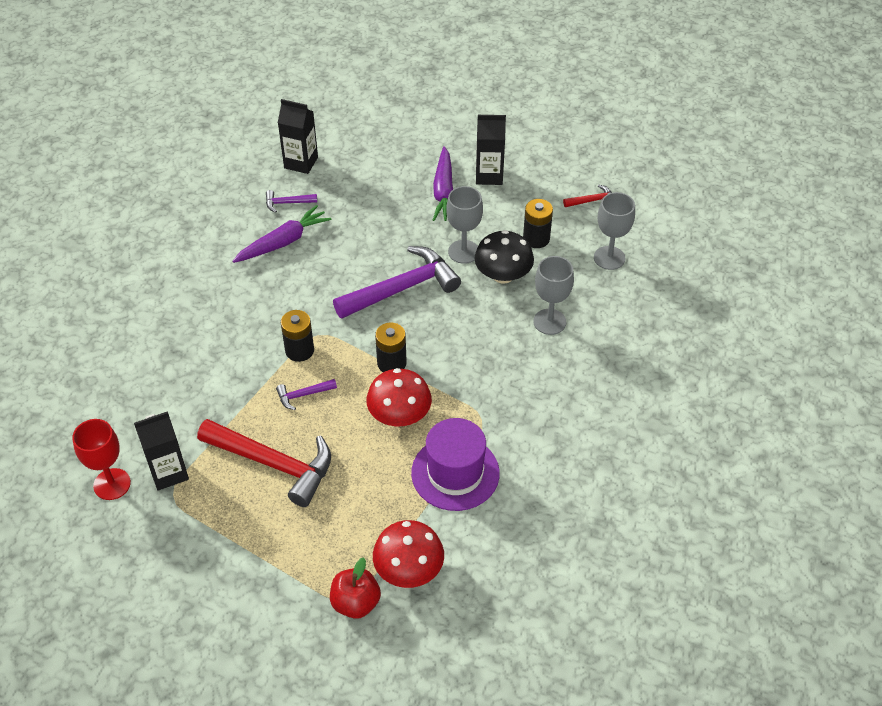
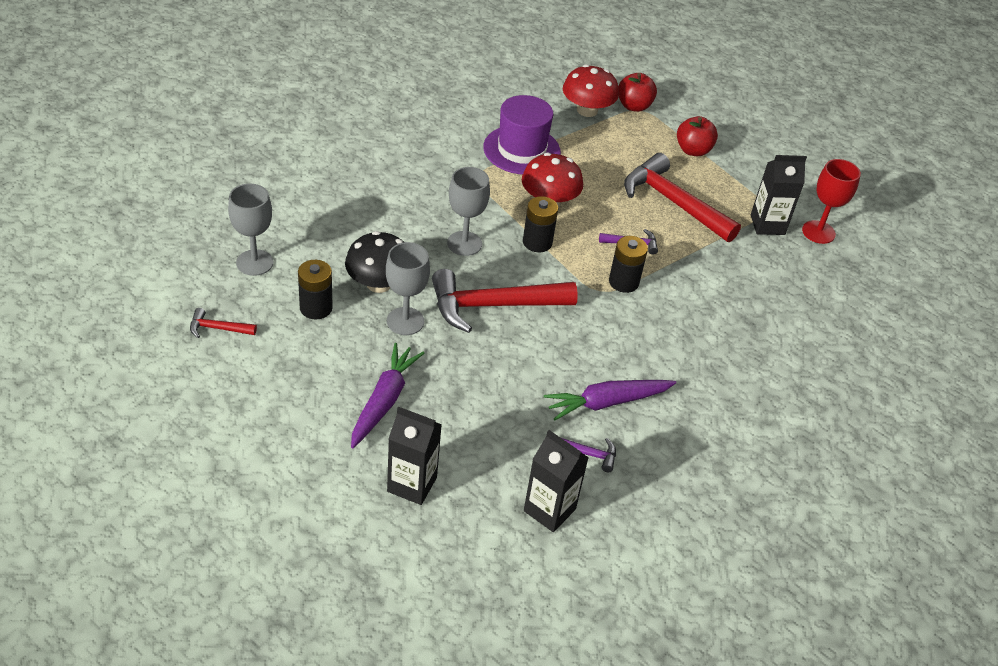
camera: 165 degrees left, 5 degrees down
purple hammer [333,246,461,319] -> red hammer [432,269,578,333]
black carton [476,115,506,185] -> black carton moved to [387,407,442,505]
grey goblet [533,256,574,335] -> grey goblet moved to [447,167,490,256]
none -> red apple [677,116,718,156]

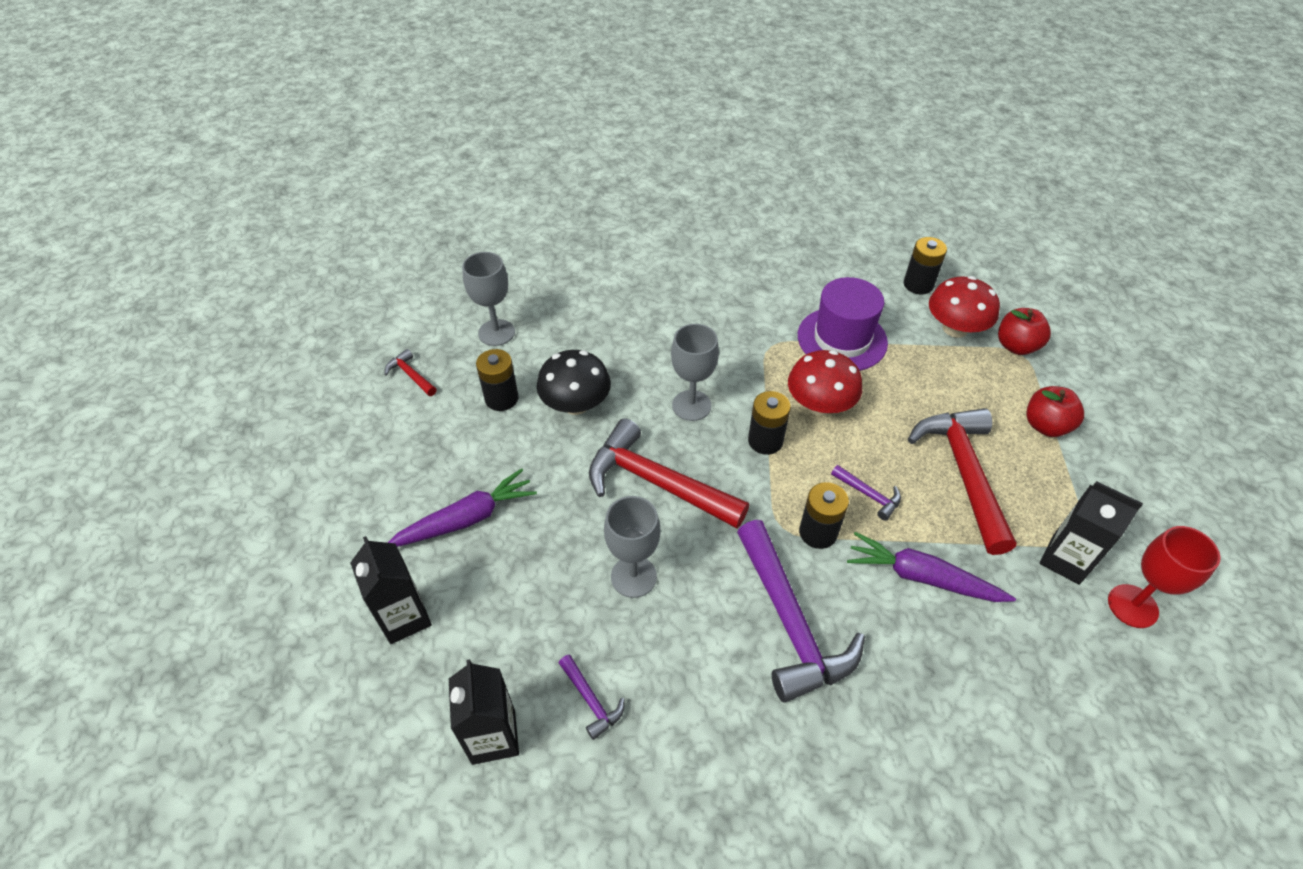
camera: 45 degrees right, 5 degrees up
grey goblet [386,242,430,335] -> grey goblet moved to [604,496,661,598]
purple carrot [544,380,676,420] -> purple carrot moved to [847,532,1016,602]
none -> purple hammer [737,520,865,703]
none -> black battery [904,237,947,294]

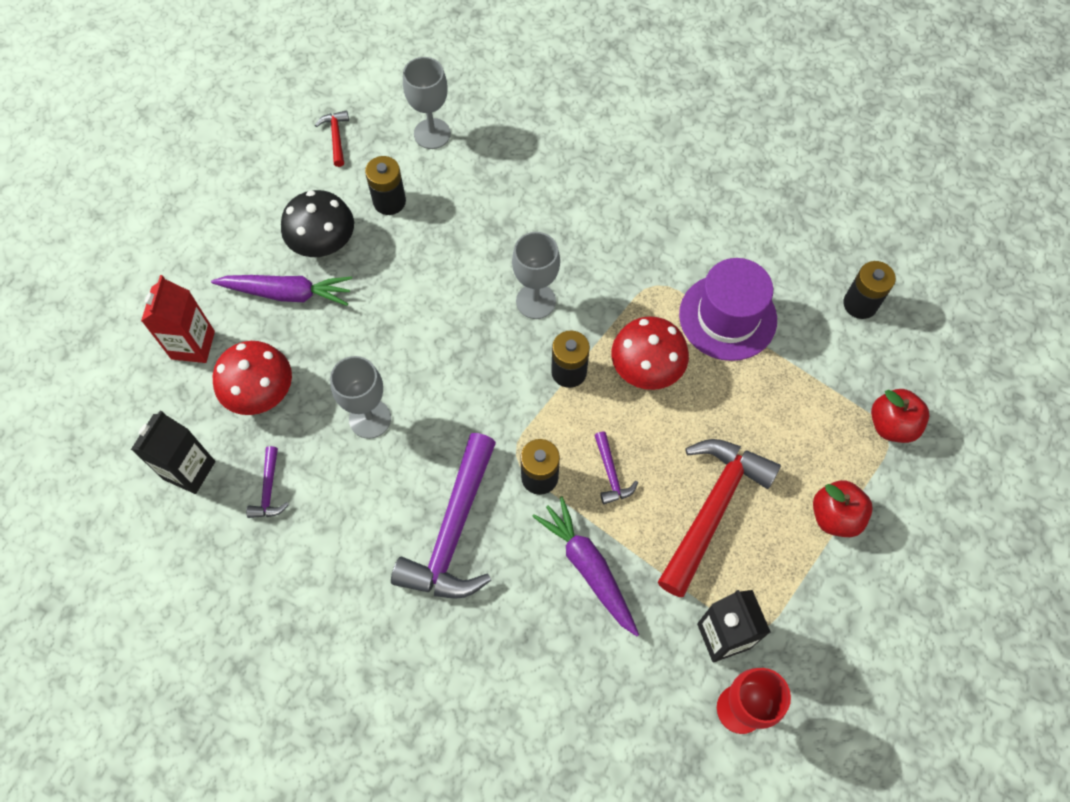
camera: 35 degrees right, 15 degrees up
black carton [350,536,432,644] -> red carton [141,275,215,363]
black mushroom [537,350,611,415] -> black mushroom moved to [281,190,354,257]
red hammer [589,418,749,529] -> none
red mushroom [929,276,1000,338] -> red mushroom moved to [213,341,292,415]

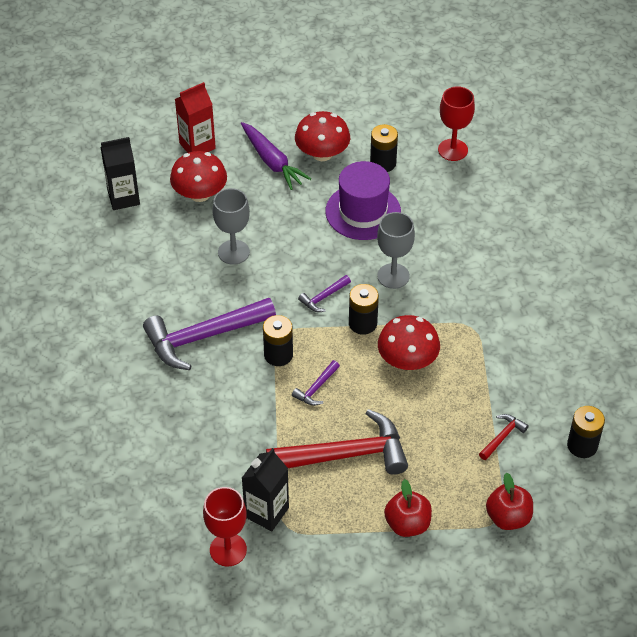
camera: 50 degrees right, 15 degrees down
purple hammer [246,446,289,518] -> purple hammer moved to [298,275,351,312]
black mushroom [281,190,354,257] -> red mushroom [295,111,350,161]
red hammer [315,110,349,167] -> red hammer moved to [479,414,529,460]
grey goblet [403,57,451,149] -> red goblet [438,86,475,161]
purple carrot [532,497,639,636] -> none
purple hat [679,258,777,361] -> purple hat moved to [326,161,401,240]

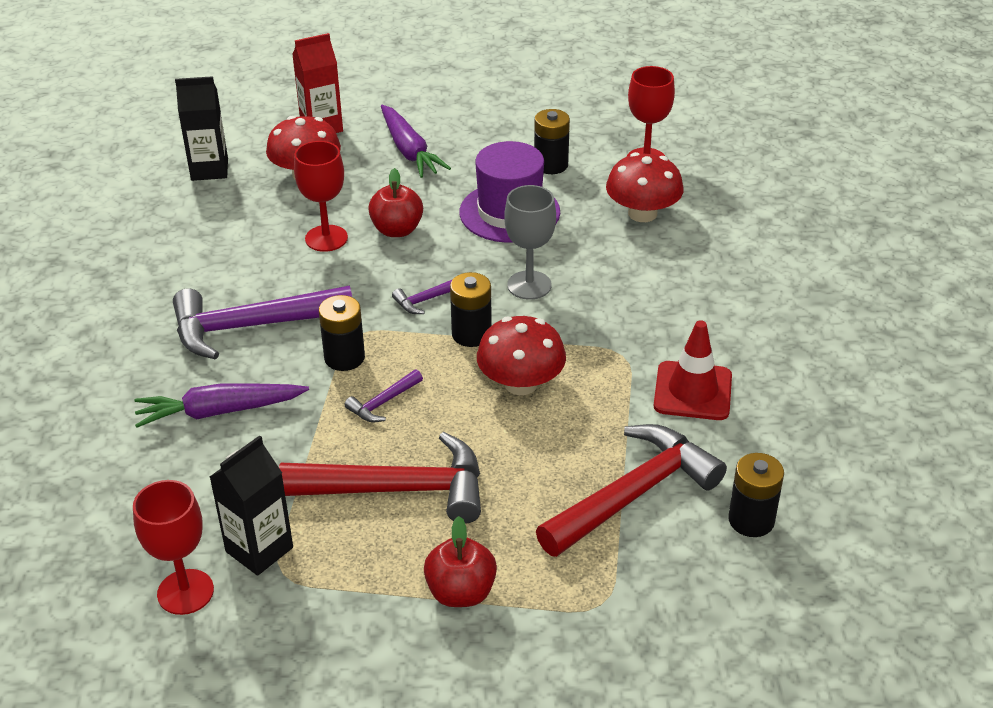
camera: 10 degrees right, 10 degrees down
grey goblet [212,188,250,265] -> red goblet [294,141,348,252]
red mushroom [295,111,350,161] -> red mushroom moved to [606,152,684,222]
red hammer [479,414,529,460] -> red hammer [536,424,727,557], size x2.28
red apple [486,473,533,530] -> red apple moved to [368,168,423,237]
none -> purple carrot [134,384,309,428]
none -> red traffic cone [654,320,732,420]

